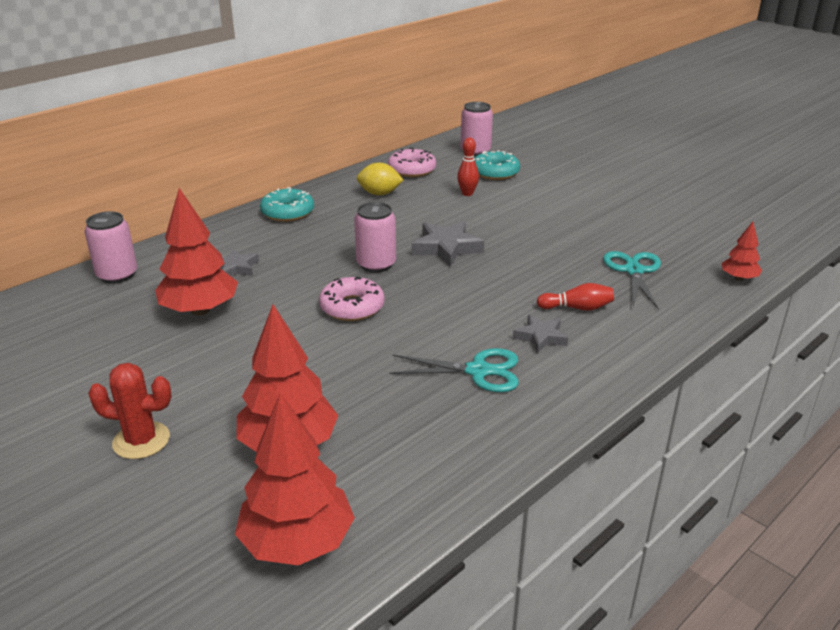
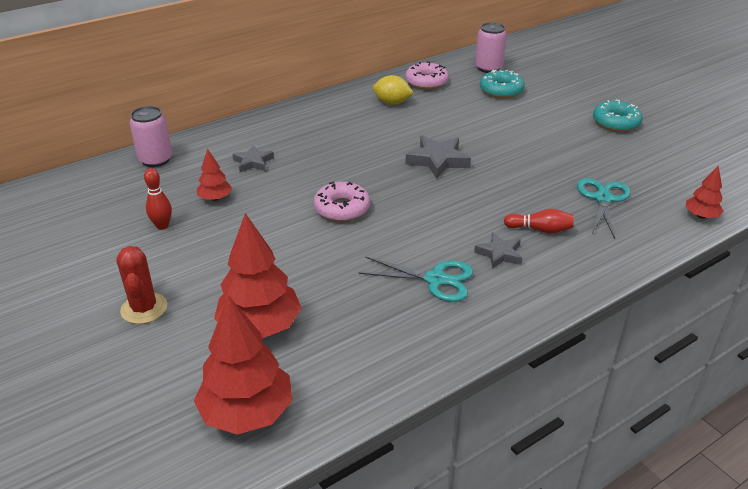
camera: 10 degrees right, 5 degrees up
red cactus [88,363,172,459] -> red cactus turned 60 degrees clockwise [116,246,167,324]
red tree [155,188,238,316] -> red tree [197,148,232,201], size x0.51
turquoise donut [260,187,314,222] -> turquoise donut moved to [593,99,643,132]
pink can [354,202,396,273] -> none
red bowling pin [457,138,479,196] -> red bowling pin moved to [144,168,172,230]

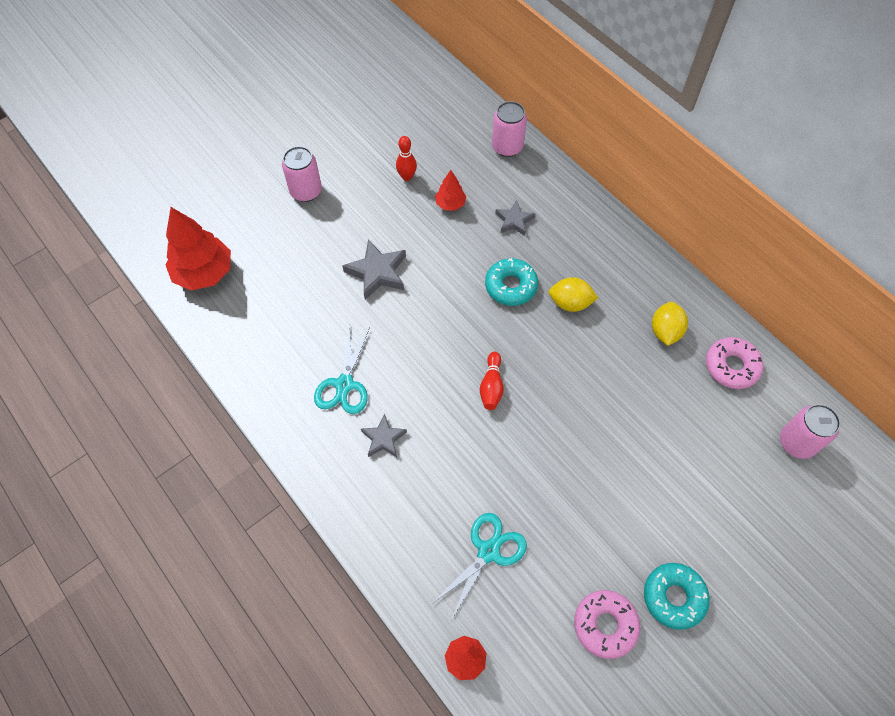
camera: 85 degrees right, 25 degrees up
red cactus [116,246,167,324] -> pink can [282,146,322,202]
red tree [214,213,301,338] -> none
pink donut [313,182,370,222] -> pink donut moved to [574,590,640,659]
grey star [405,135,471,179] -> grey star moved to [342,239,406,300]
turquoise donut [480,70,525,98] -> turquoise donut moved to [485,258,538,306]
red bowling pin [504,209,574,234] -> red bowling pin moved to [480,352,504,410]
turquoise scissors [577,178,630,239] -> turquoise scissors turned 60 degrees counterclockwise [433,513,527,618]
none -> yellow lemon [549,277,598,312]

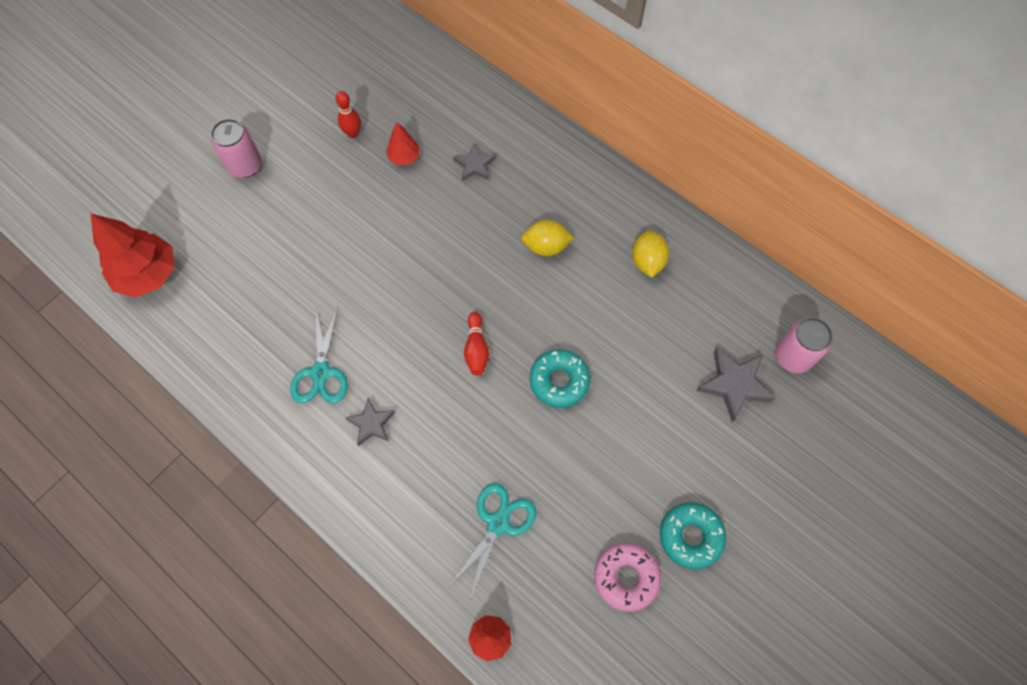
camera: 10 degrees left, 5 degrees up
grey star [342,239,406,300] -> grey star moved to [696,348,776,422]
turquoise donut [485,258,538,306] -> turquoise donut moved to [530,349,590,408]
pink can [492,101,527,157] -> none
pink donut [706,337,764,389] -> none

